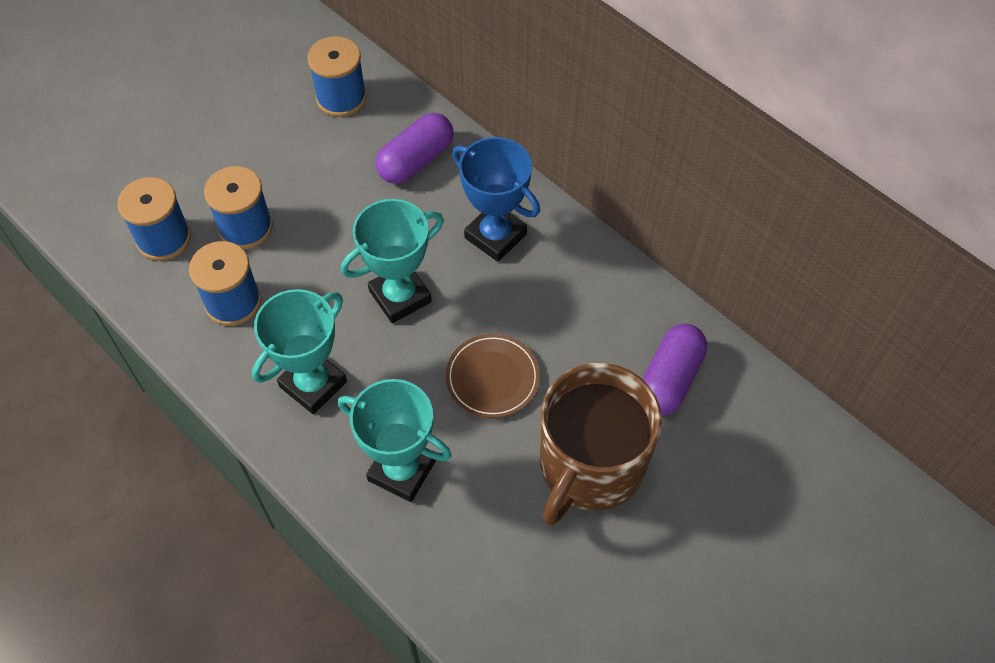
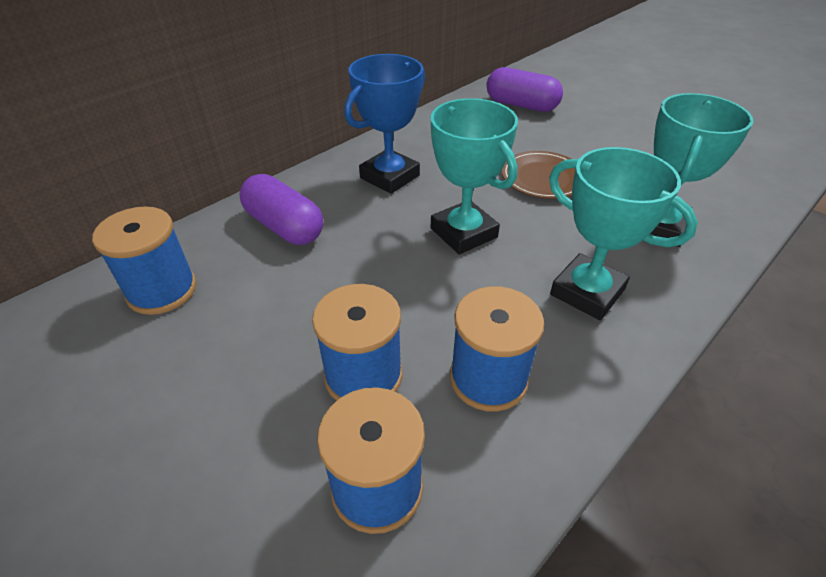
camera: 90 degrees left, 15 degrees down
brown mug [540,363,662,526] -> none

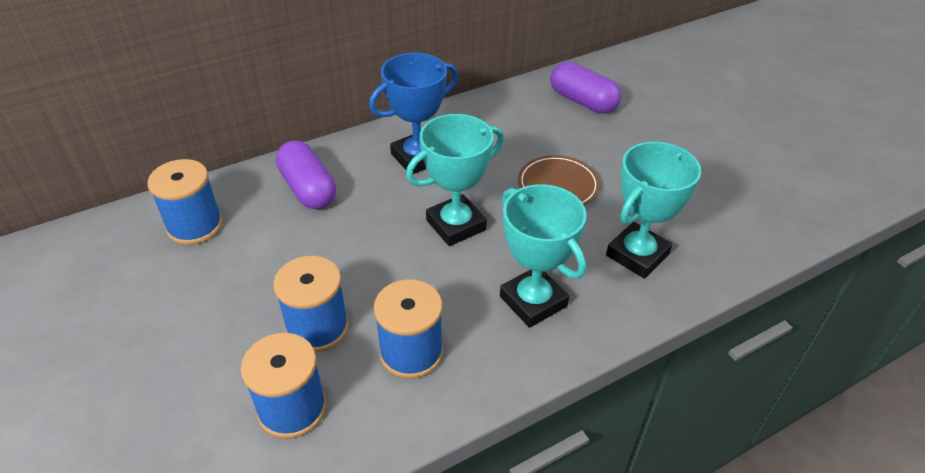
camera: 15 degrees right, 0 degrees up
turquoise trophy [431,98,518,254] -> turquoise trophy turned 75 degrees clockwise [406,114,504,246]

